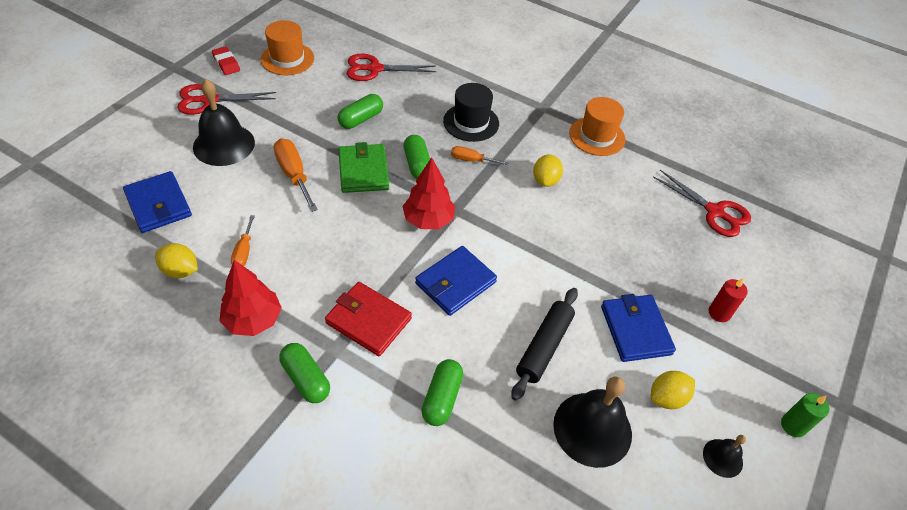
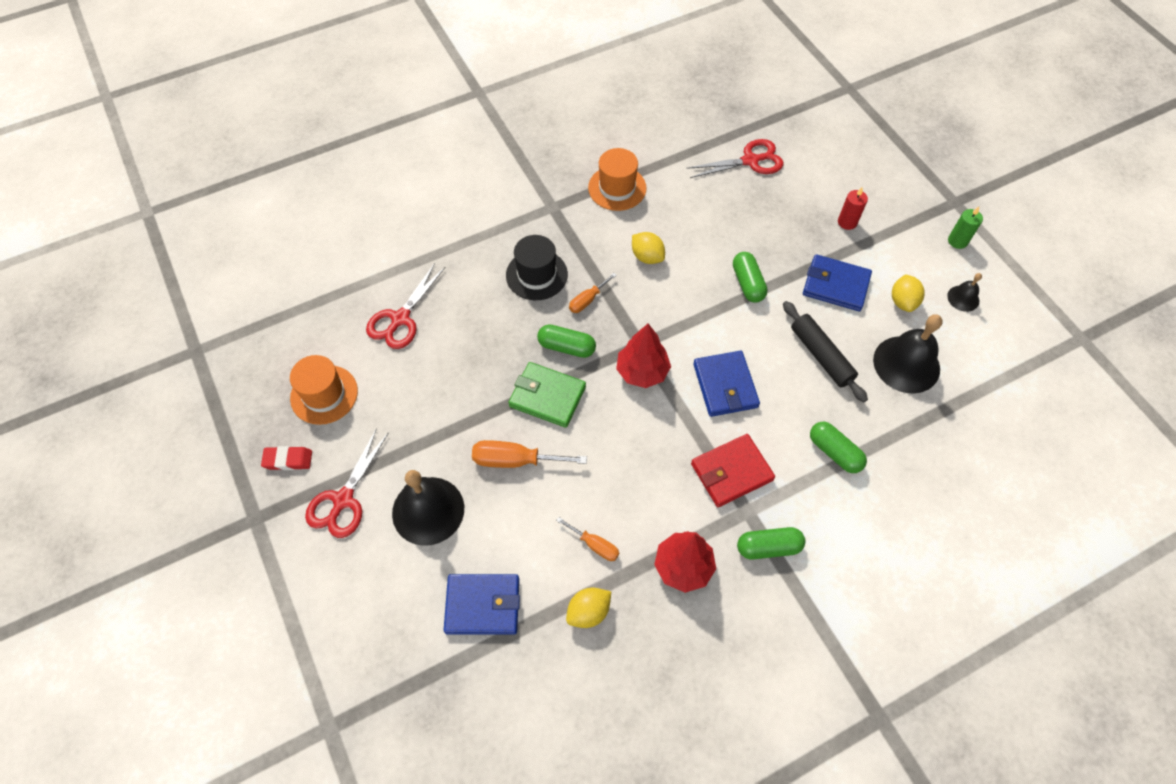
camera: 55 degrees left, 10 degrees up
green capsule [337,94,383,129] -> green capsule moved to [733,252,768,303]

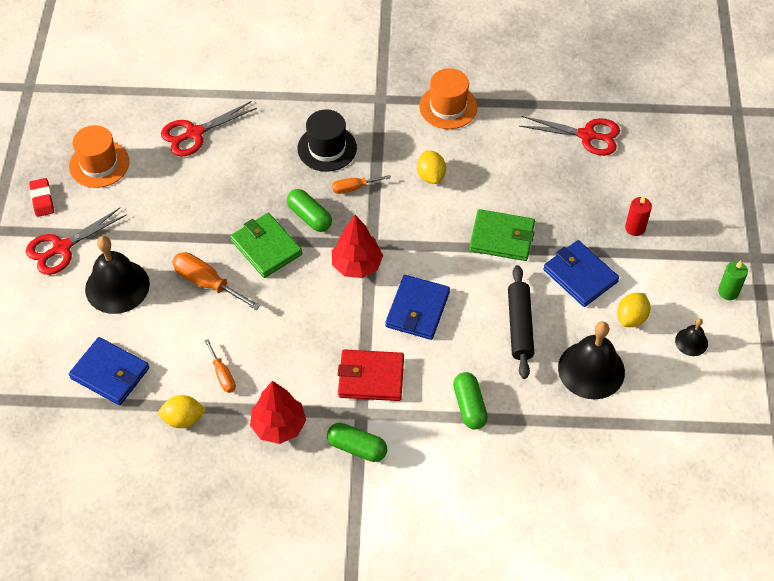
camera: 30 degrees right, 5 degrees down
red eraser [261,446,312,470] -> red eraser turned 45 degrees clockwise [29,178,54,217]
green capsule [733,252,768,303] -> green wallet [469,209,535,261]

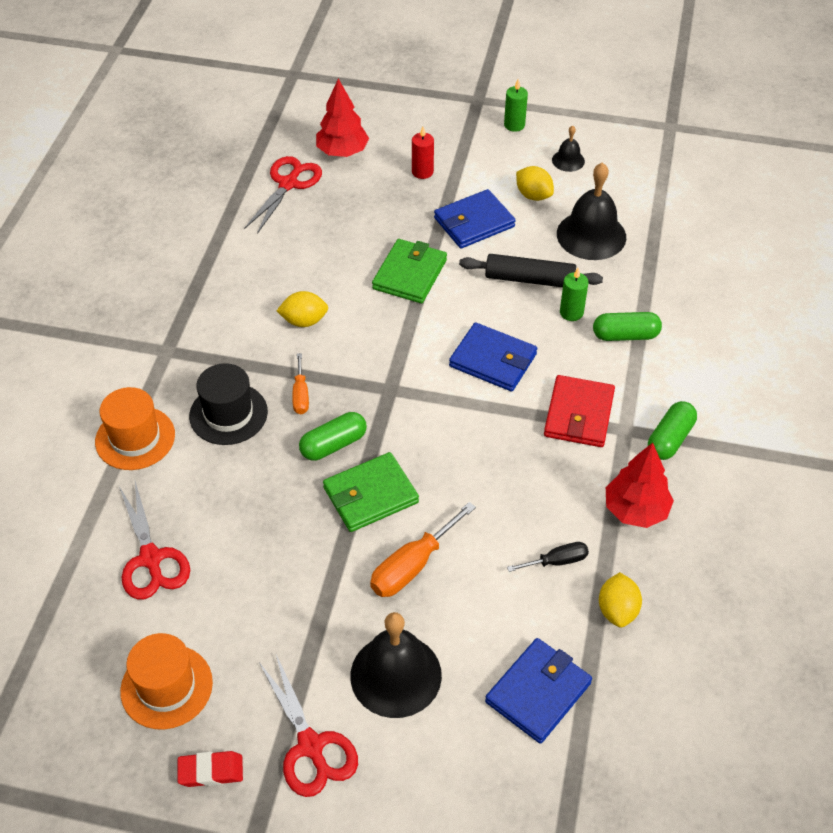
camera: 80 degrees left, 5 degrees down
orange screwdriver [204,339,236,393] -> black screwdriver [507,542,589,572]
red tree [332,215,383,278] -> red tree moved to [316,79,369,157]
orange hat [419,68,477,129] -> orange hat moved to [95,387,175,470]
none -> green candle [560,268,588,321]

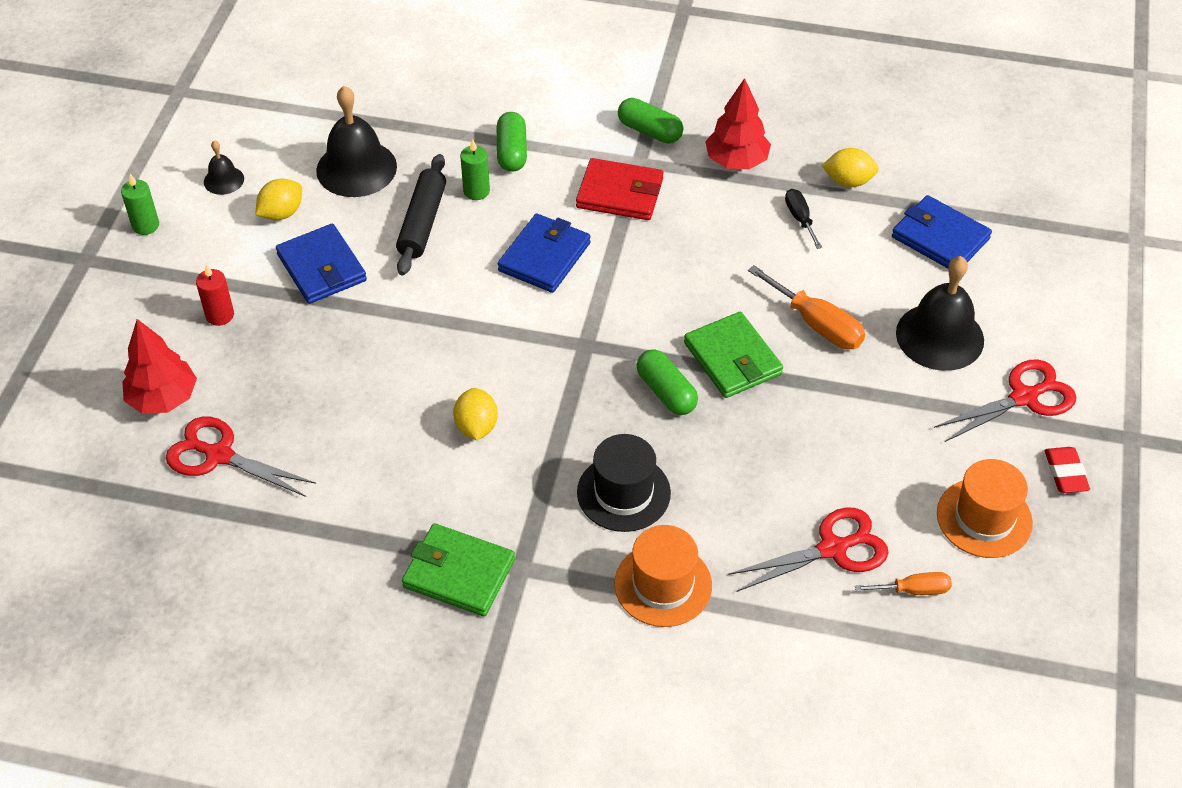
camera: 90 degrees left, 0 degrees up
orange screwdriver [292,353,309,414] -> orange screwdriver moved to [855,572,952,595]
green wallet [372,239,447,303] -> green wallet moved to [402,523,515,616]

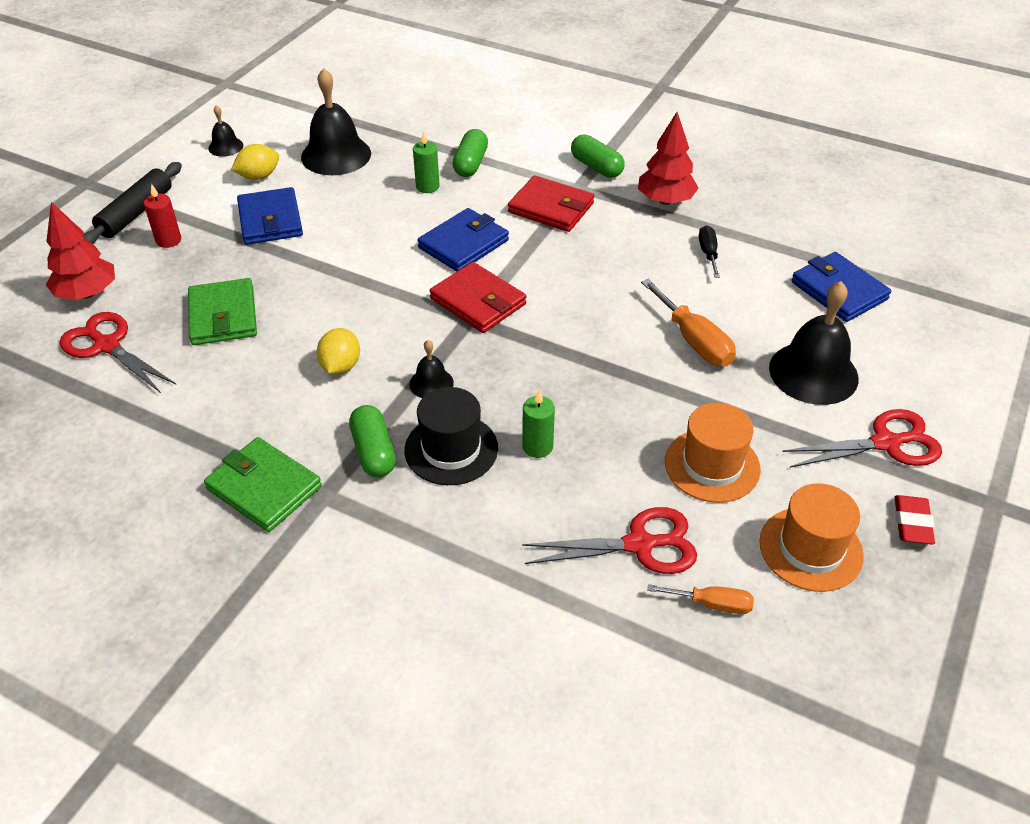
camera: 15 degrees right, 5 degrees down
green candle [121,174,159,235] -> green candle moved to [522,390,555,458]
black rolling pin [396,154,446,275] -> black rolling pin moved to [84,162,182,244]
orange hat [614,525,712,627] -> orange hat moved to [665,403,761,503]
green capsule [636,349,698,415] -> green capsule moved to [349,405,396,477]
green wallet [684,312,783,398] -> green wallet moved to [188,278,257,345]
yellow lemon [822,148,879,187] -> none
none -> black bell [410,340,454,398]
none -> red wallet [430,262,526,333]

